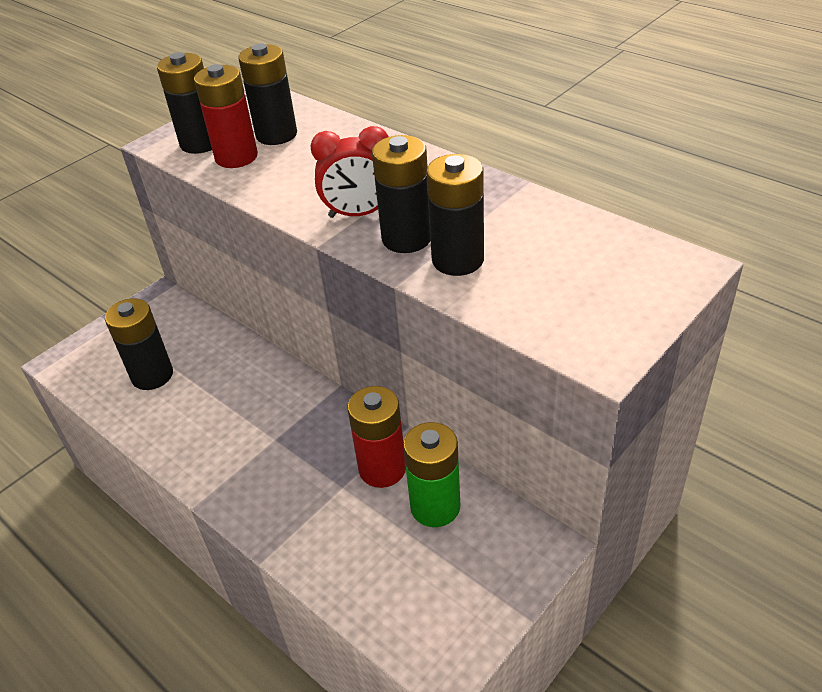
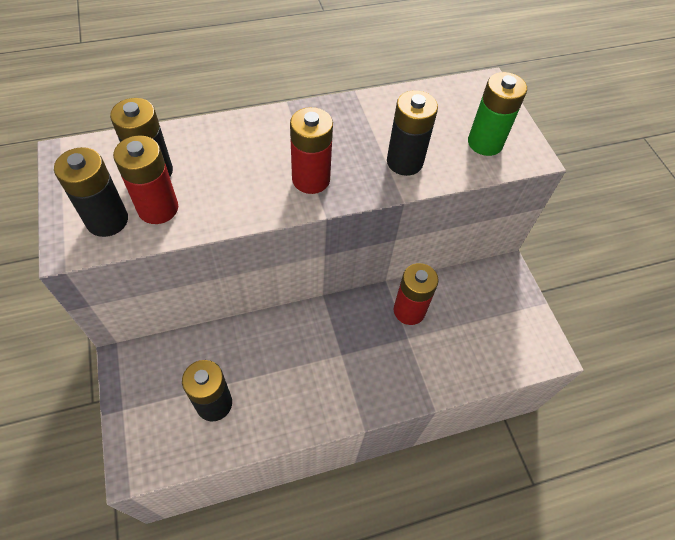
camera: 65 degrees left, 15 degrees up
red clock [310,126,389,218] -> red battery [290,107,333,194]
black battery [372,135,431,253] -> none
green battery [403,422,460,527] -> green battery moved to [468,72,527,156]

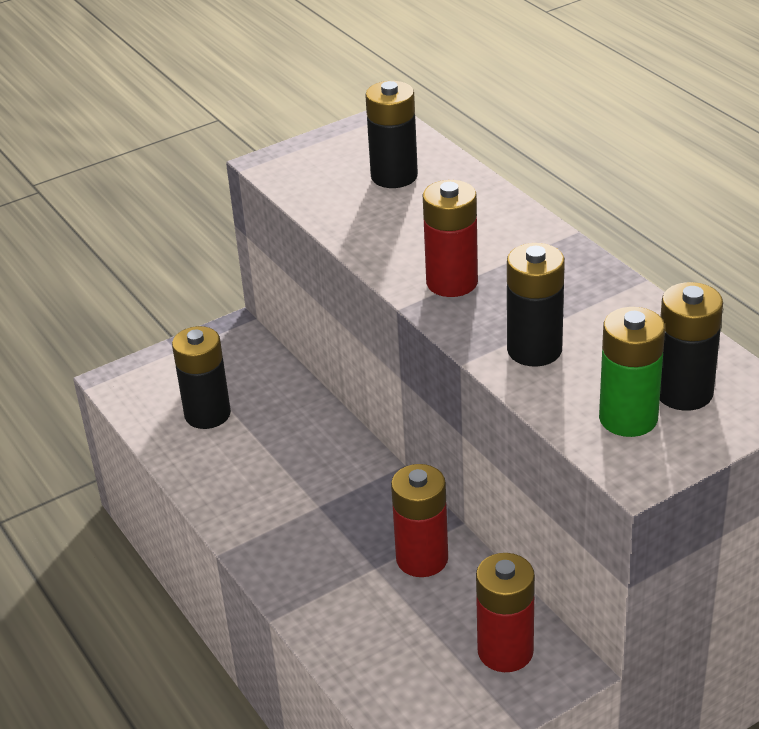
camera: 80 degrees right, 20 degrees down
black battery [54,147,128,237] -> black battery moved to [660,282,723,411]
red battery [113,136,178,224] -> red battery moved to [476,553,535,672]

